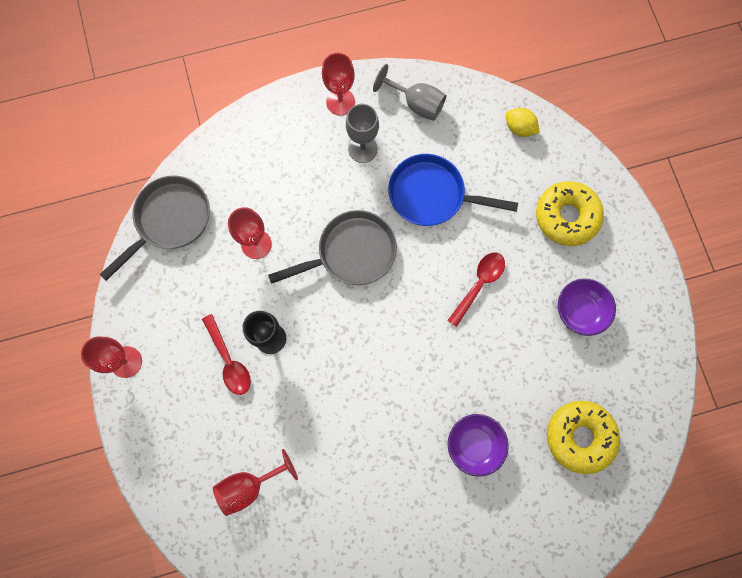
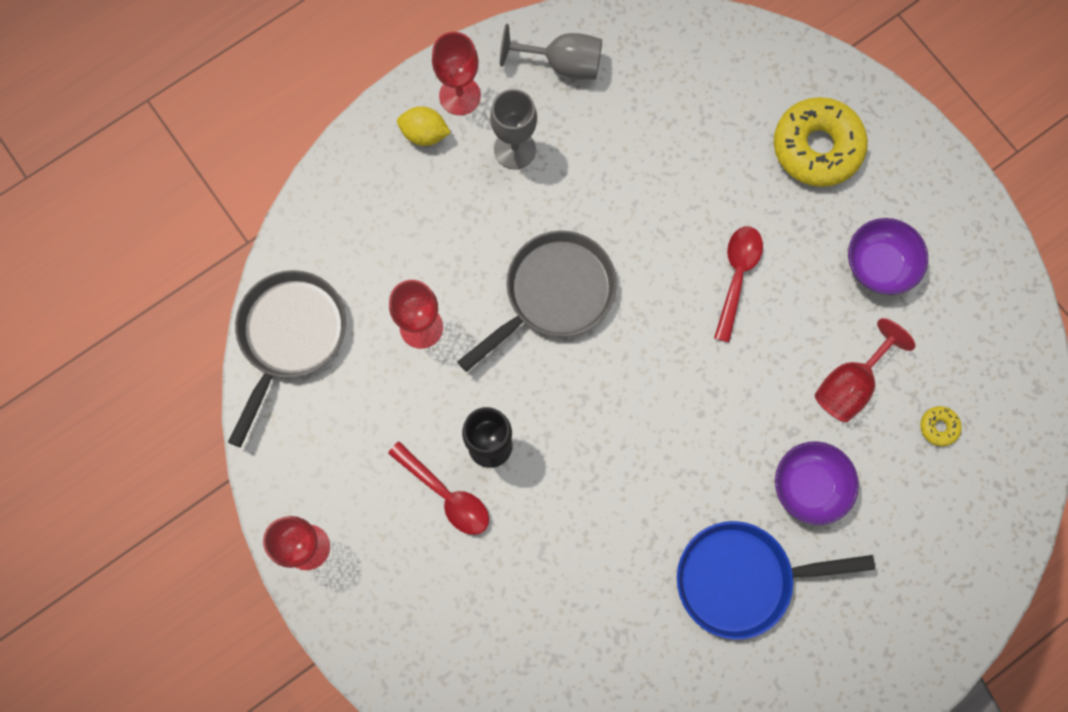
camera: 20 degrees left, 0 degrees up
red goblet [213,449,298,516] -> red goblet moved to [815,318,915,422]
blue pan [388,154,518,226] -> blue pan moved to [677,521,875,640]
yellow lemon [506,108,540,137] -> yellow lemon moved to [397,106,451,146]
yellow donut [547,401,620,474] -> yellow donut [920,406,962,446], size x0.41

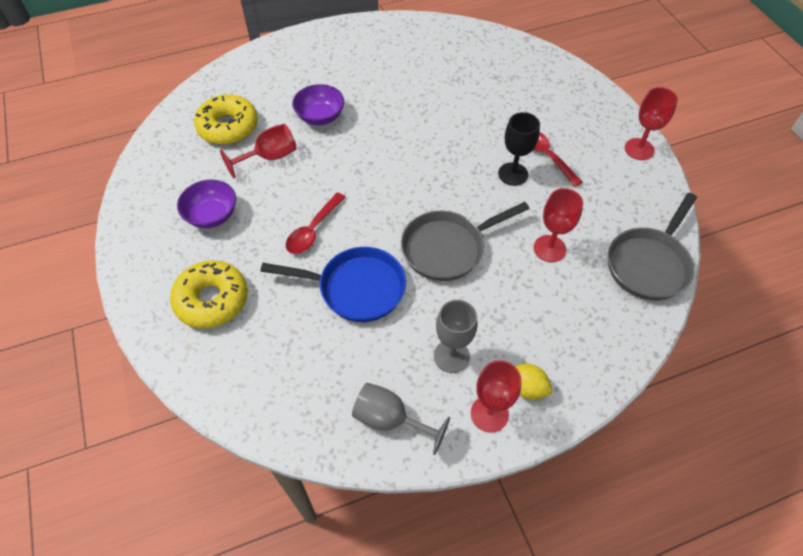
camera: 165 degrees left, 20 degrees down
blue pan [677,521,875,640] -> blue pan moved to [260,247,406,322]
yellow donut [920,406,962,446] -> yellow donut [194,95,258,144], size x2.41

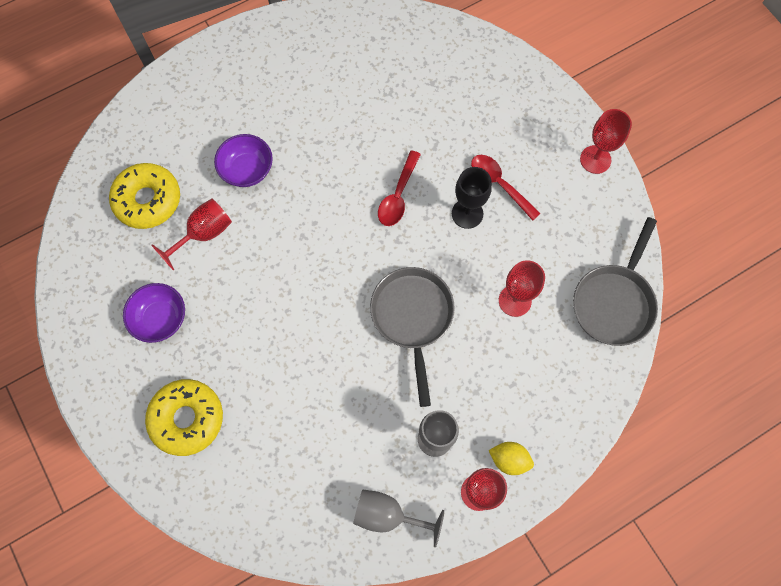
camera: 10 degrees left, 15 degrees up
blue pan [260,247,406,322] -> none
red spoon [286,192,345,254] -> red spoon moved to [378,150,421,226]
grey pan [401,202,529,281] -> grey pan turned 120 degrees clockwise [370,267,455,407]

